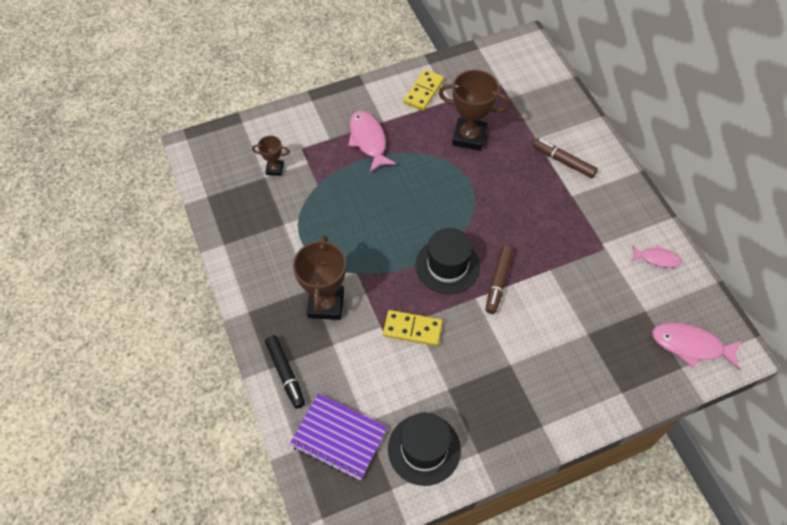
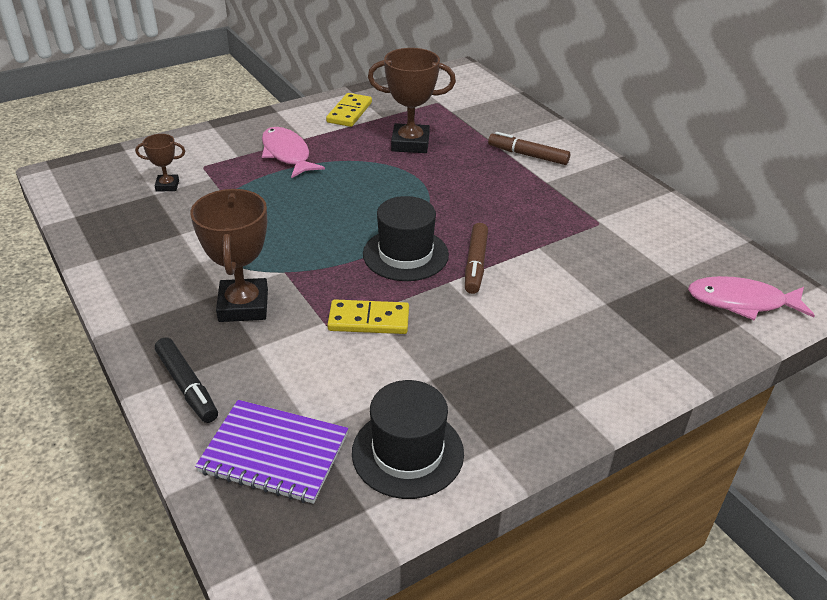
camera: 10 degrees left, 20 degrees down
pink fish [631,245,682,268] -> none

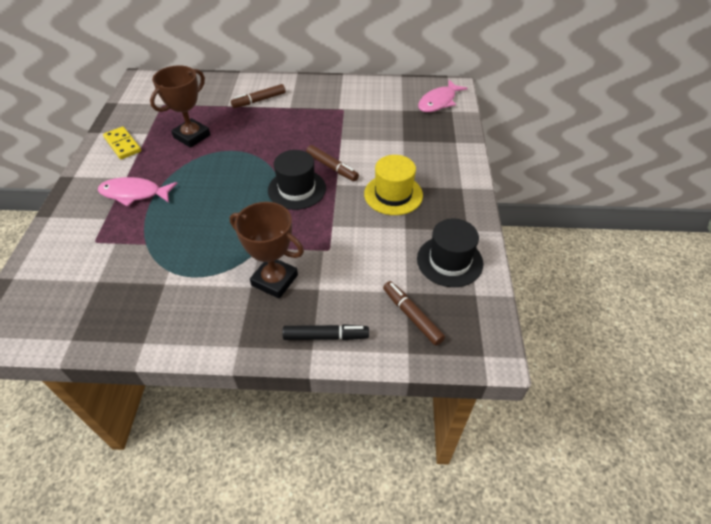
camera: 55 degrees left, 10 degrees up
brown trophy [135,134,185,192] -> none
purple notebook [195,400,348,504] -> brown marker [383,281,445,346]
yellow domino [327,299,409,334] -> none
none -> yellow hat [364,155,423,215]

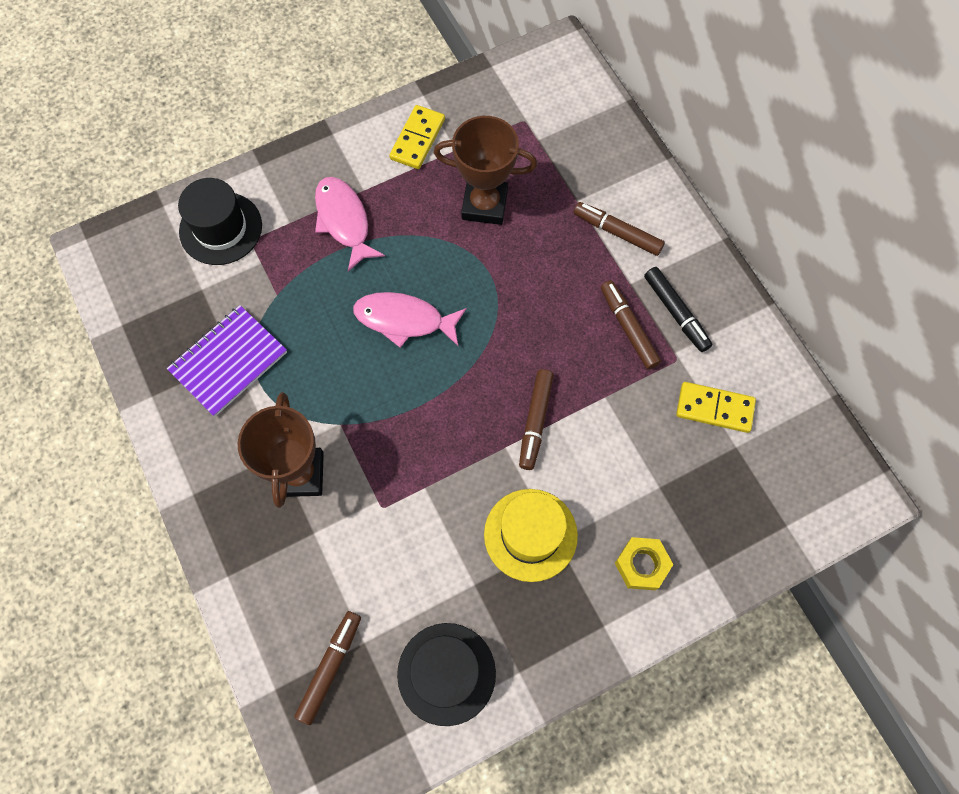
camera: 60 degrees right, 20 degrees up
black hat [268,150,326,210] -> black hat moved to [178,178,262,265]
black marker [283,324,369,340] -> black marker moved to [644,267,712,352]
pink fish [418,80,468,112] -> pink fish moved to [353,292,467,348]
none -> purple notebook [167,305,287,417]
none -> brown marker [601,280,661,370]
none -> yellow nut [615,537,674,591]
none -> yellow domino [676,382,756,433]

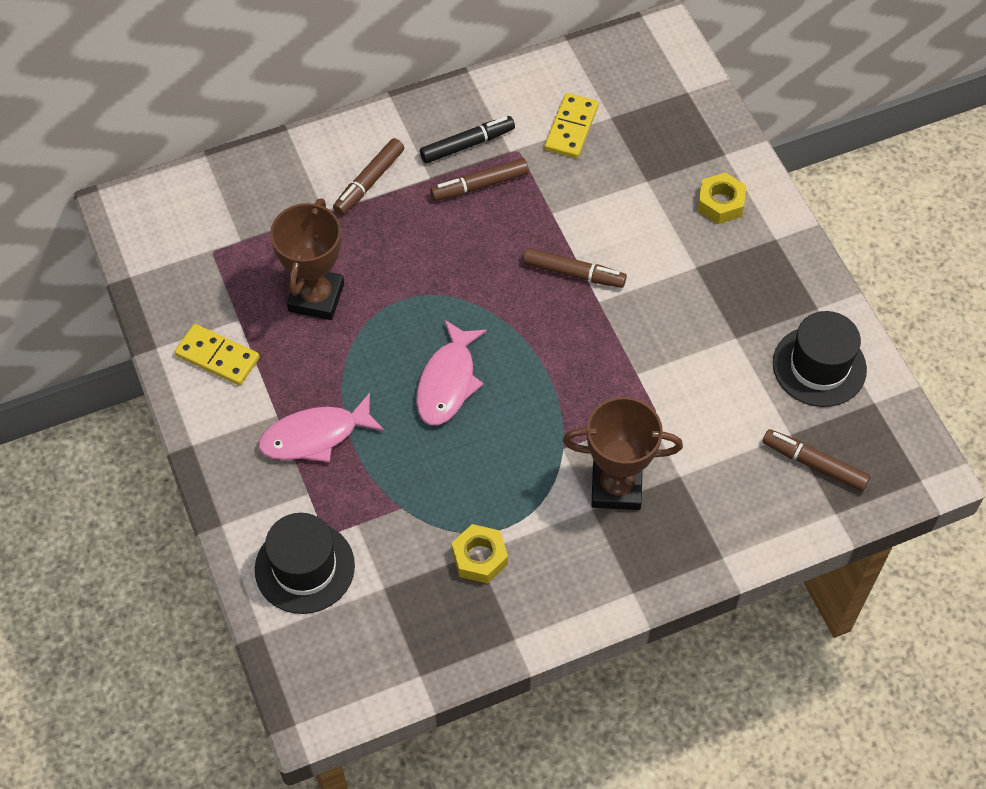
camera: 85 degrees left, 10 degrees down
purple notebook [167,305,287,417] -> yellow nut [452,524,508,584]
yellow hat [484,489,578,582] -> none

